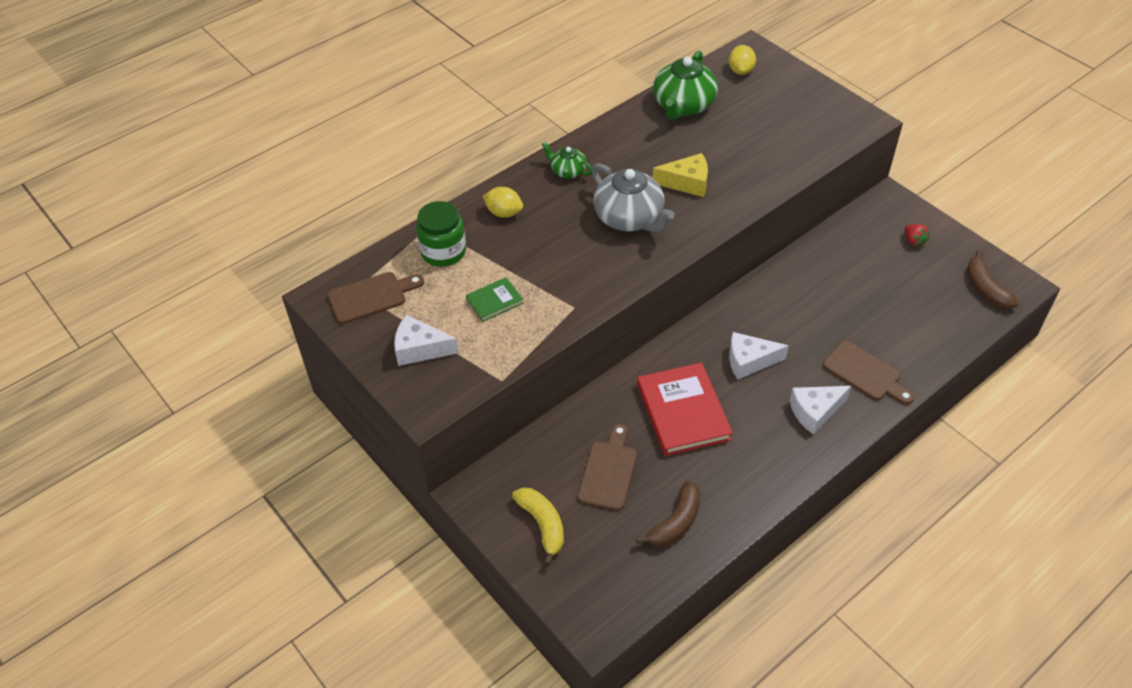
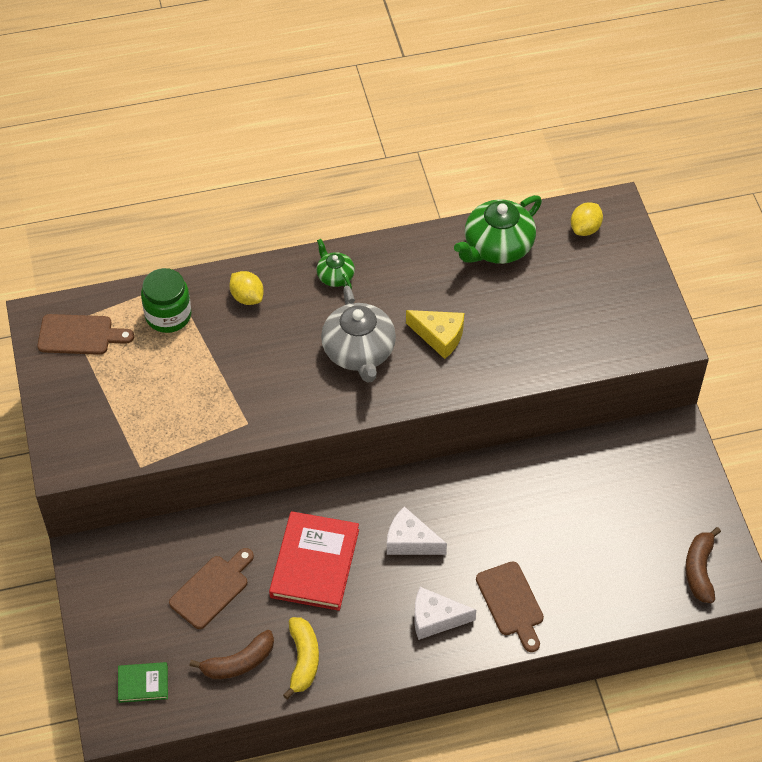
camera: 25 degrees right, 5 degrees up
white cheese [394,315,459,366] -> none
green book [466,277,523,322] -> green book moved to [118,662,168,703]
yellow banana [512,488,564,565] -> yellow banana moved to [283,617,319,699]
red strawberry [904,224,930,247] -> none

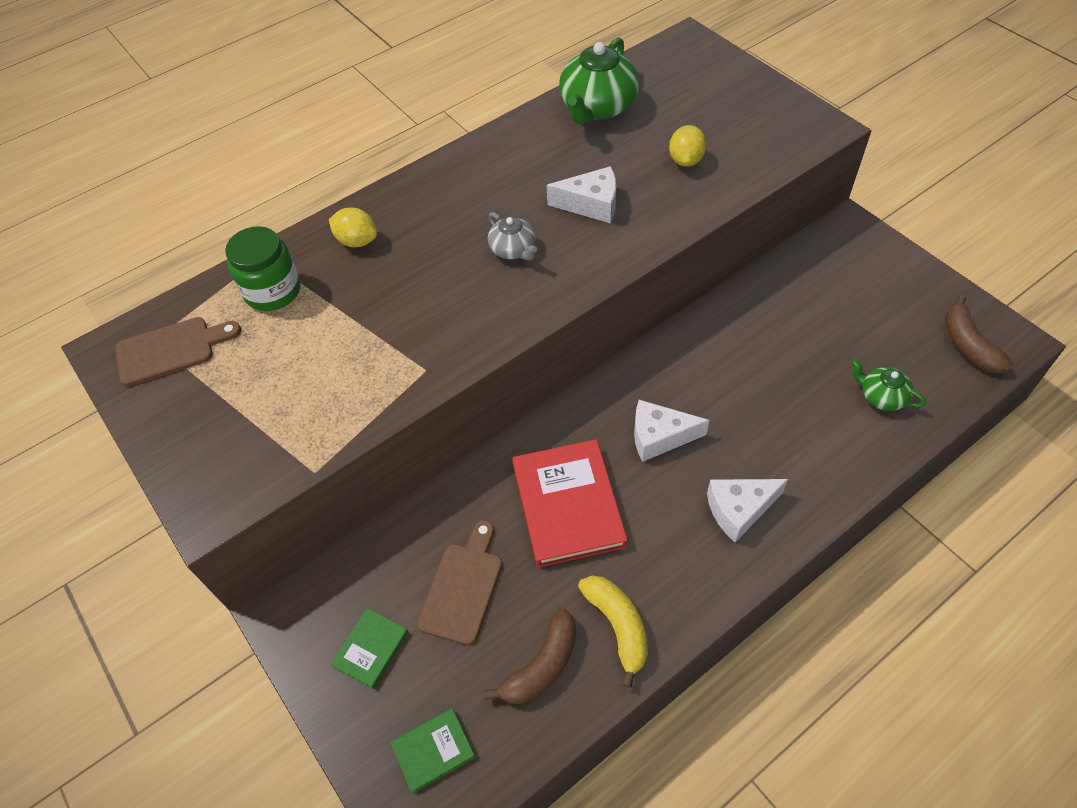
camera: 20 degrees left, 0 degrees up
green teapot [317,239,355,289] -> green teapot moved to [851,359,926,411]
grey teapot [321,286,396,383] -> grey teapot [488,212,537,261], size x0.53
yellow cheese [406,310,464,359] -> white cheese [547,166,616,223]
brown cutting board [476,561,544,652] -> none
yellow lemon [571,202,603,236] -> yellow lemon moved to [669,125,707,167]
none -> green book [331,608,408,689]

